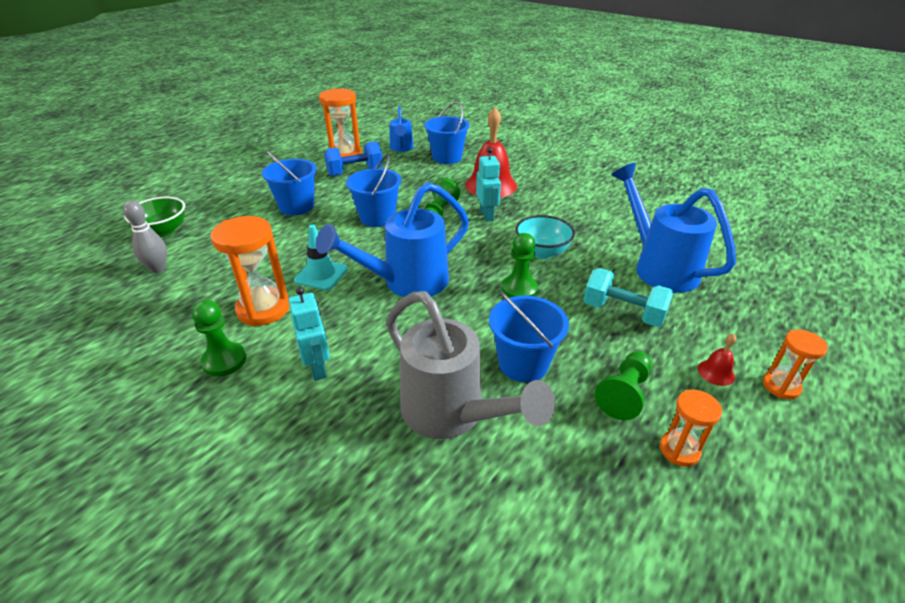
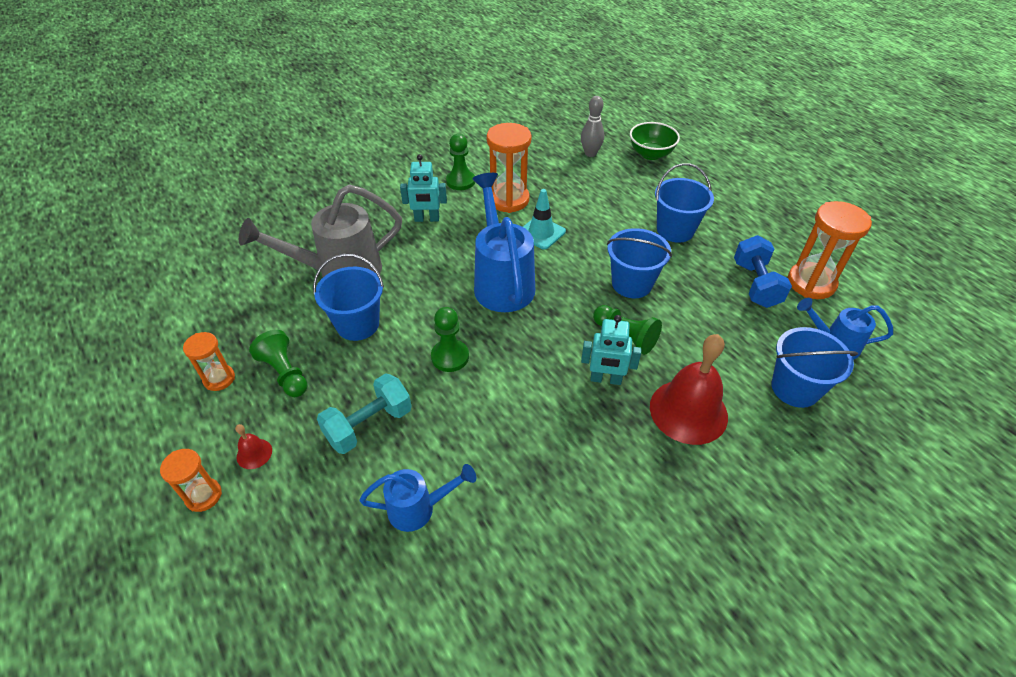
camera: 110 degrees right, 10 degrees up
turquoise bowl [515,215,575,259] -> none
blue watering can [611,163,736,293] -> blue watering can [359,464,476,532], size x0.56

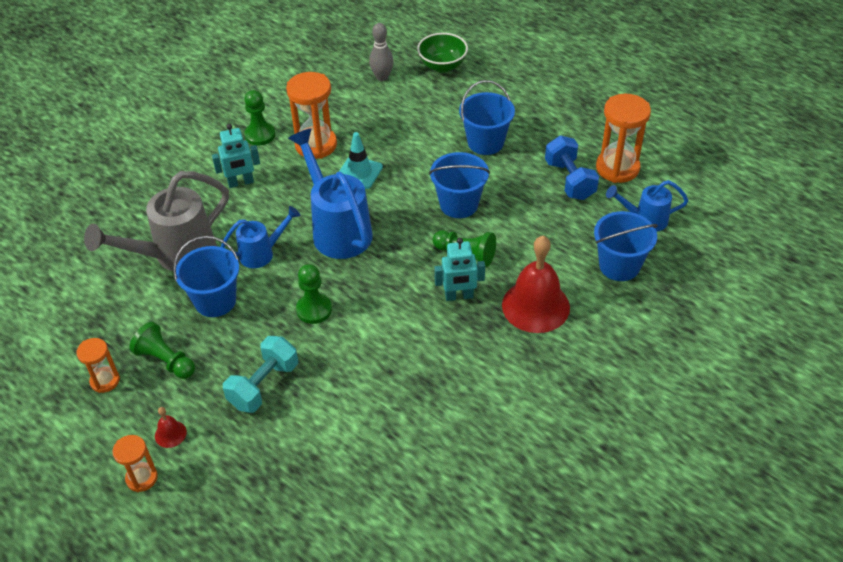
camera: 15 degrees left, 0 degrees up
blue watering can [359,464,476,532] -> blue watering can moved to [221,206,300,268]

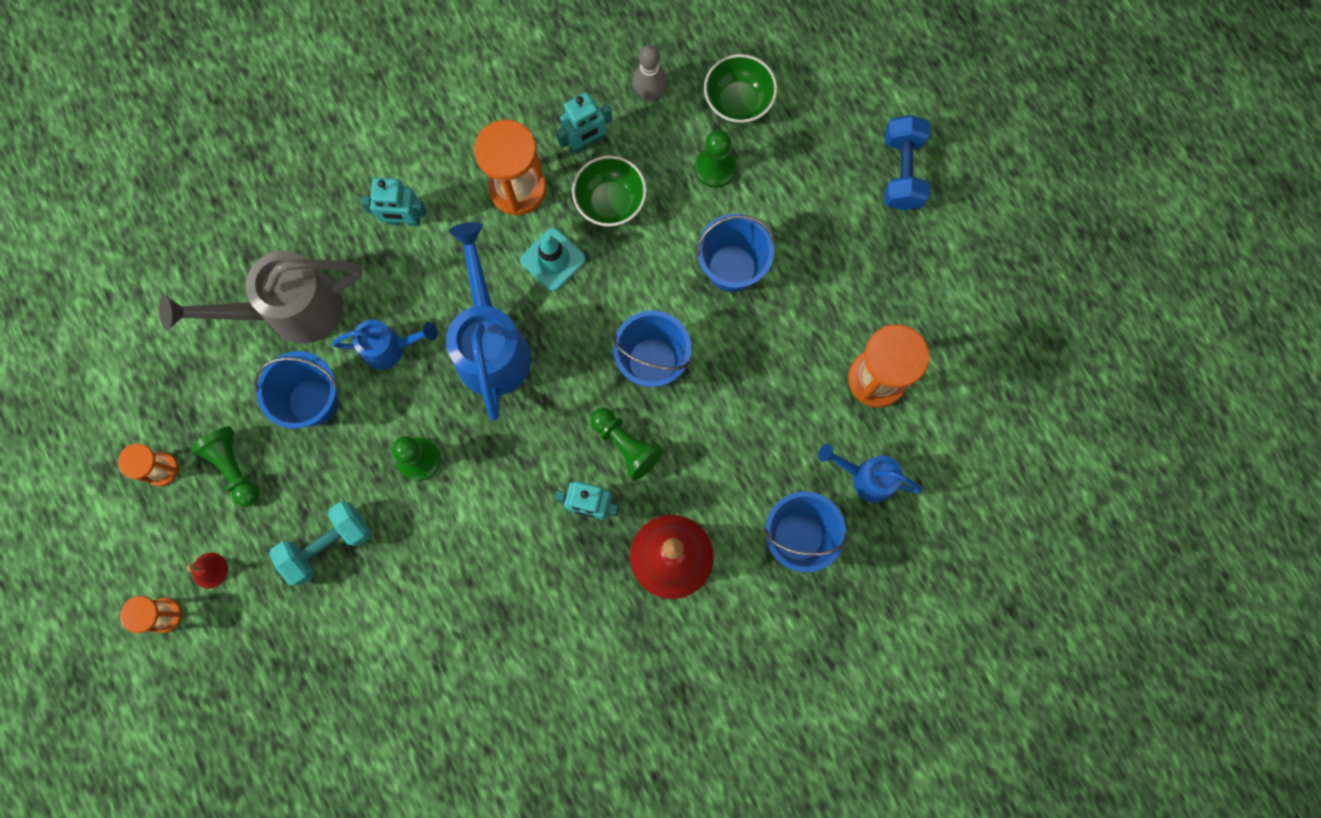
camera: 20 degrees right, 30 degrees up
green pawn [244,90,275,145] -> green pawn moved to [695,130,736,188]
blue dumbbell [545,136,599,200] -> blue dumbbell moved to [884,115,930,210]
none -> turquoise robot [556,92,612,154]
none -> green bowl [572,156,647,227]

